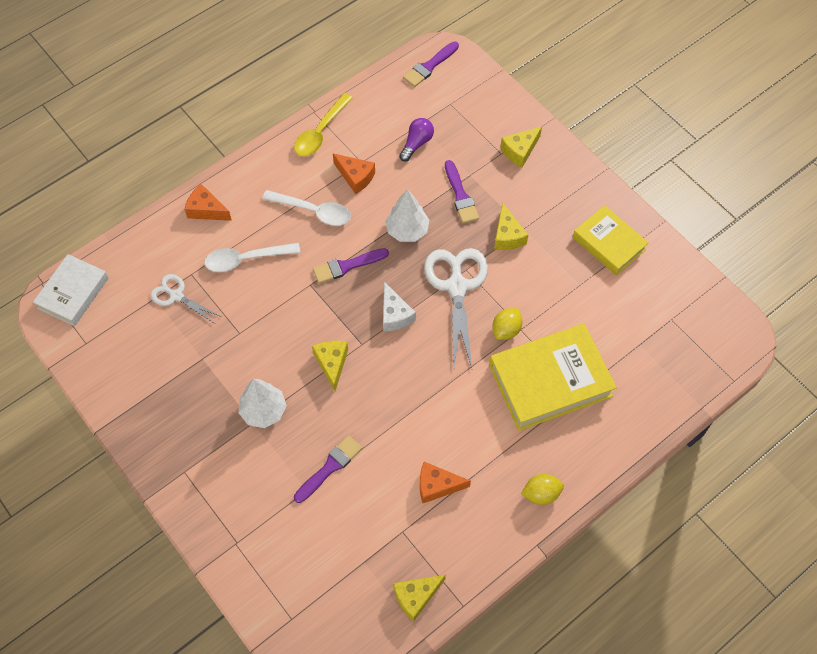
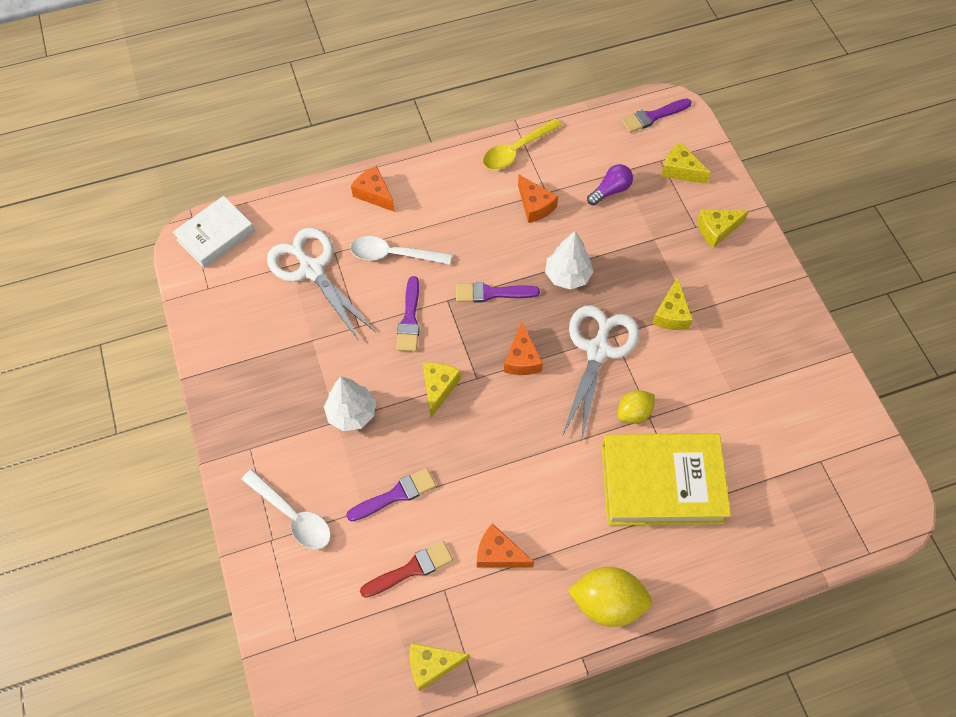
camera: 20 degrees right, 0 degrees up
white scissors [150,274,221,324] -> white scissors [267,227,375,341], size x1.77
white spoon [262,190,351,226] -> white spoon moved to [241,469,331,550]
white cheese [383,282,416,332] -> orange cheese [504,322,543,375]
purple brush [445,160,479,224] -> purple brush moved to [396,276,420,352]
yellow lemon [521,474,564,505] -> yellow lemon [567,567,652,627], size x1.65
yellow book [573,205,649,275] -> none
none -> red brush [360,541,453,598]
none -> yellow cheese [661,142,711,184]

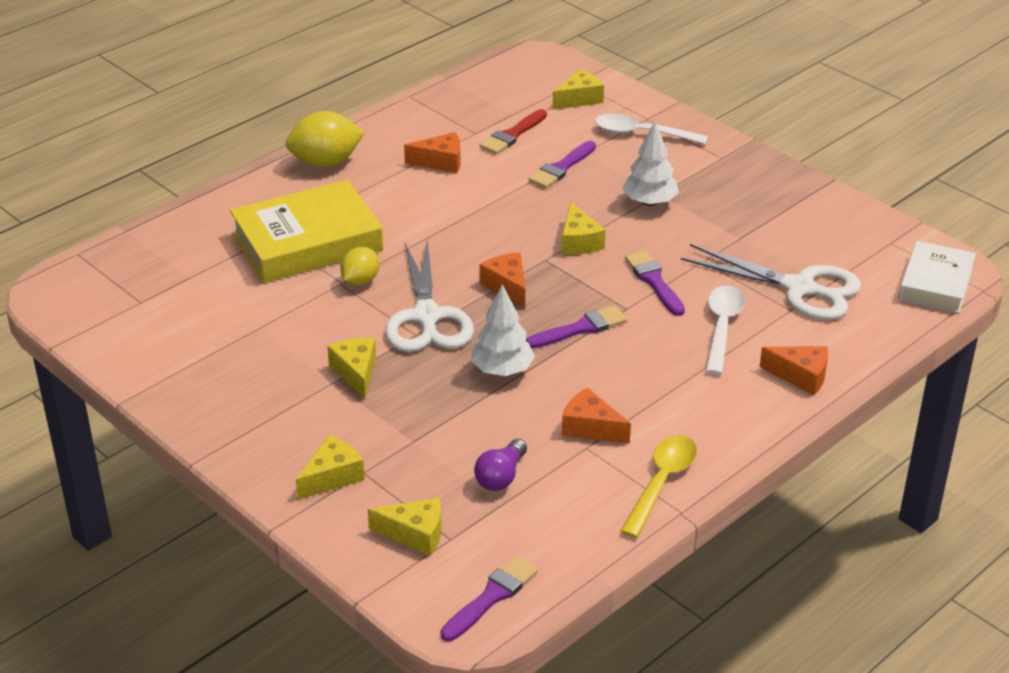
camera: 155 degrees right, 25 degrees down
white spoon [350,236,452,265] -> white spoon turned 60 degrees counterclockwise [705,286,745,375]
yellow cheese [410,643,470,692] -> yellow cheese moved to [552,69,604,110]

